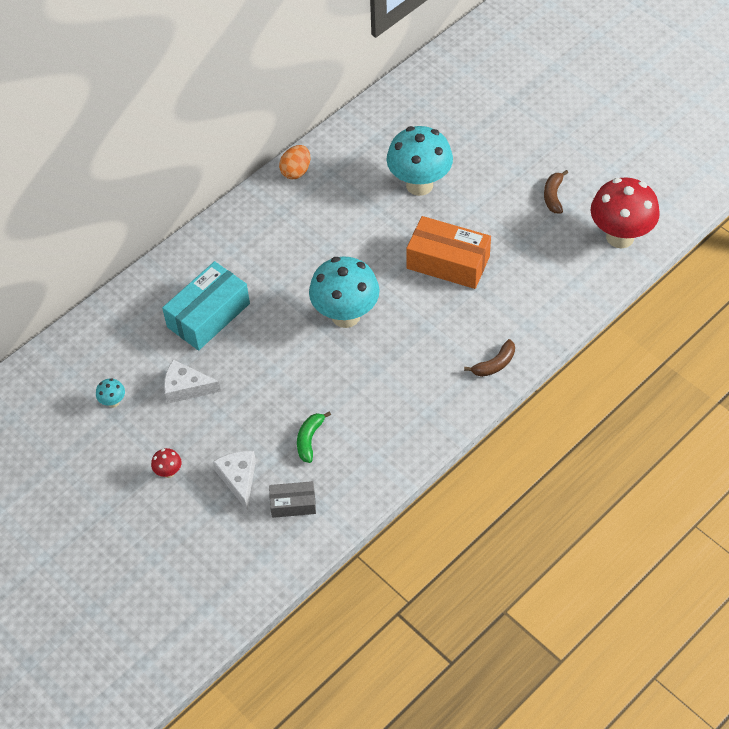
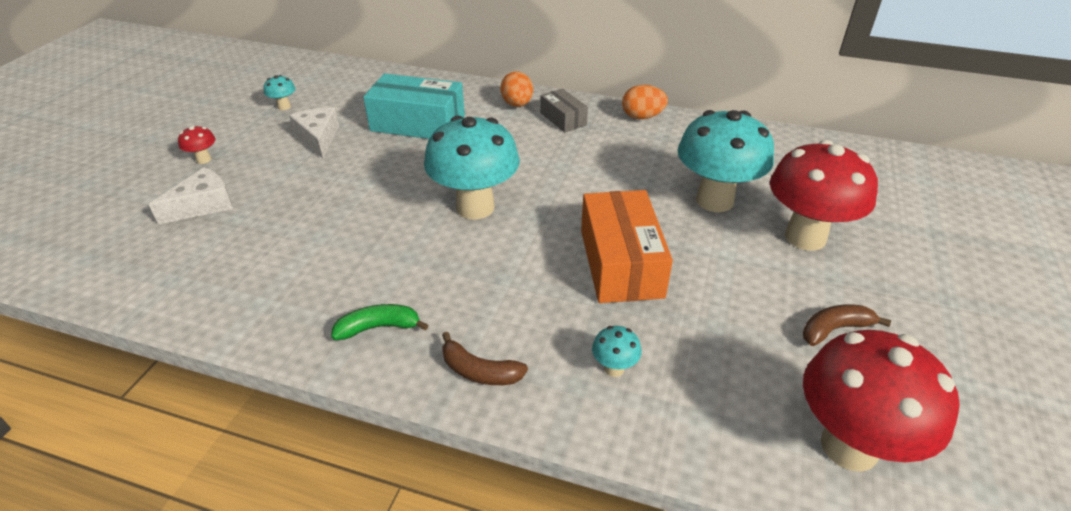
camera: 60 degrees right, 15 degrees down
grey box [269,481,316,518] -> grey box moved to [540,88,588,132]
green banana [297,411,331,463] -> green banana moved to [331,304,428,340]
none -> orange egg [500,71,533,107]
none -> turquoise mushroom [592,326,641,377]
none -> red mushroom [770,140,878,251]

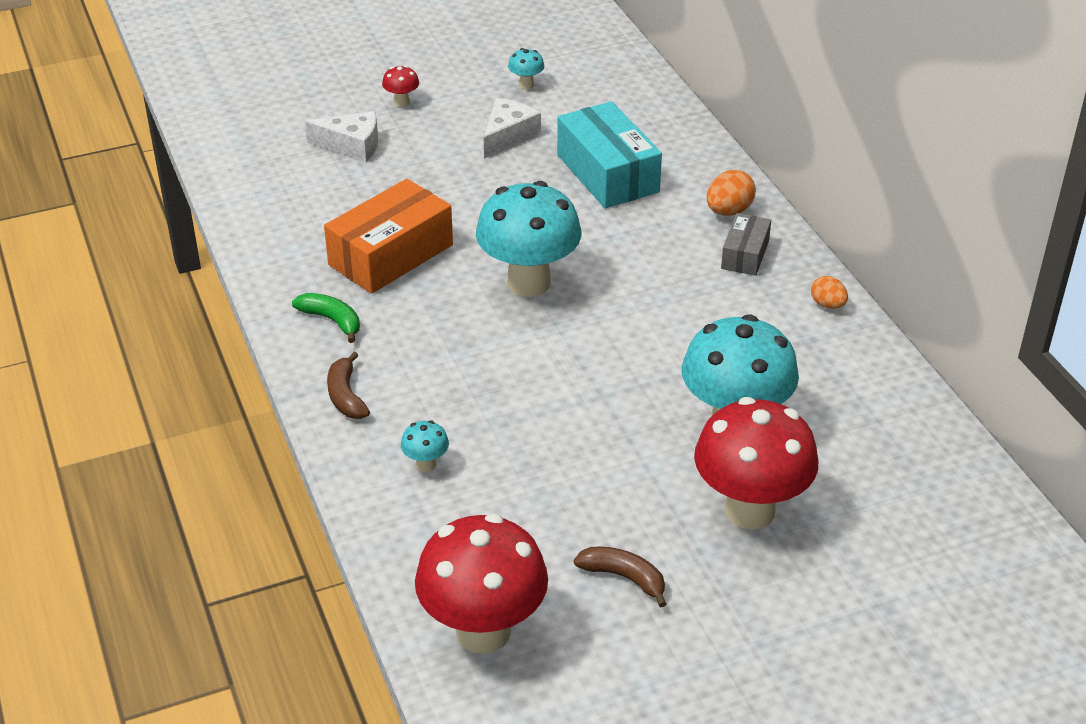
camera: 50 degrees right, 0 degrees up
orange box [581,190,673,303] -> orange box moved to [324,179,453,294]
orange egg [622,85,668,119] -> orange egg [811,276,848,309], size x0.66

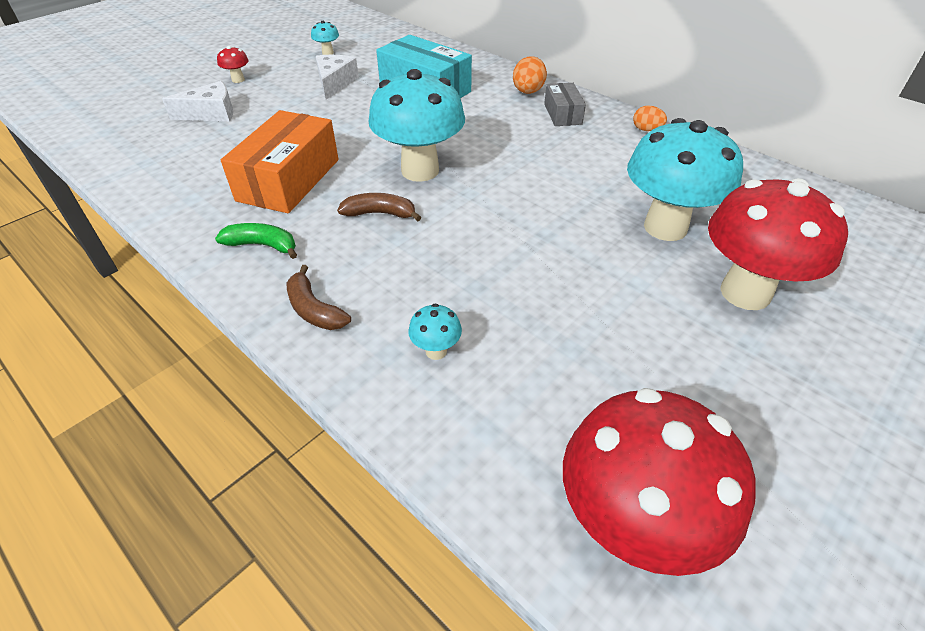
camera: 25 degrees left, 5 degrees up
brown banana [574,546,666,608] -> brown banana moved to [337,193,421,221]

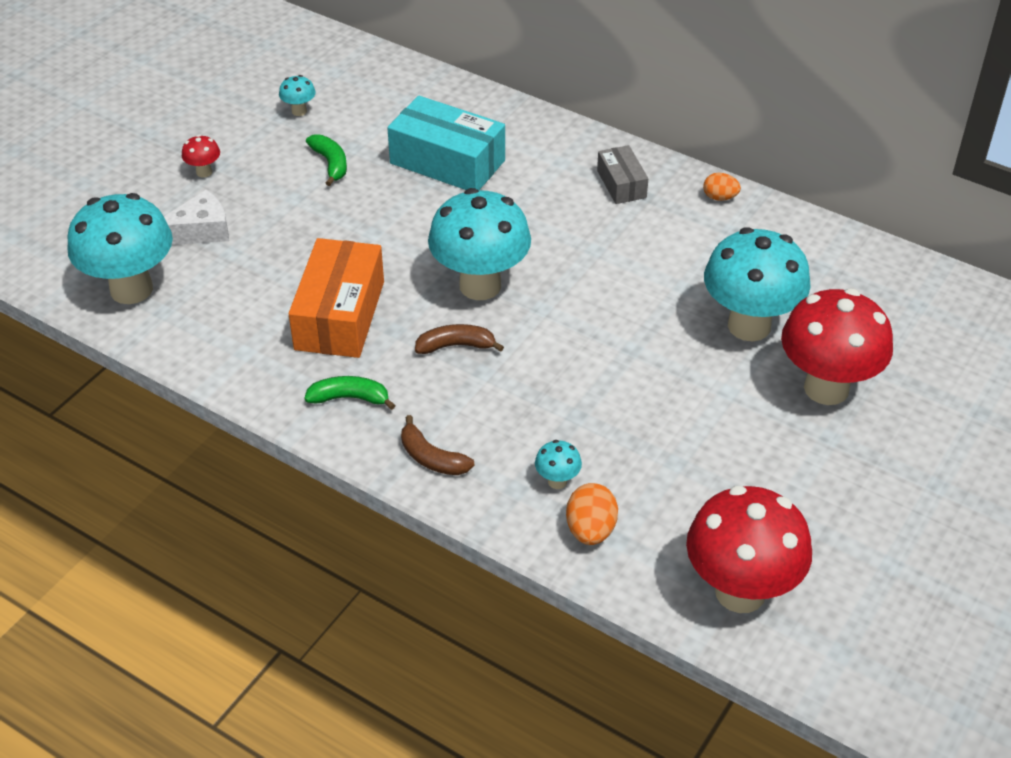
camera: 10 degrees left, 0 degrees up
white cheese [316,55,359,99] -> green banana [306,134,347,186]
orange egg [513,56,547,94] -> orange egg moved to [566,483,618,545]
none -> turquoise mushroom [67,193,173,304]

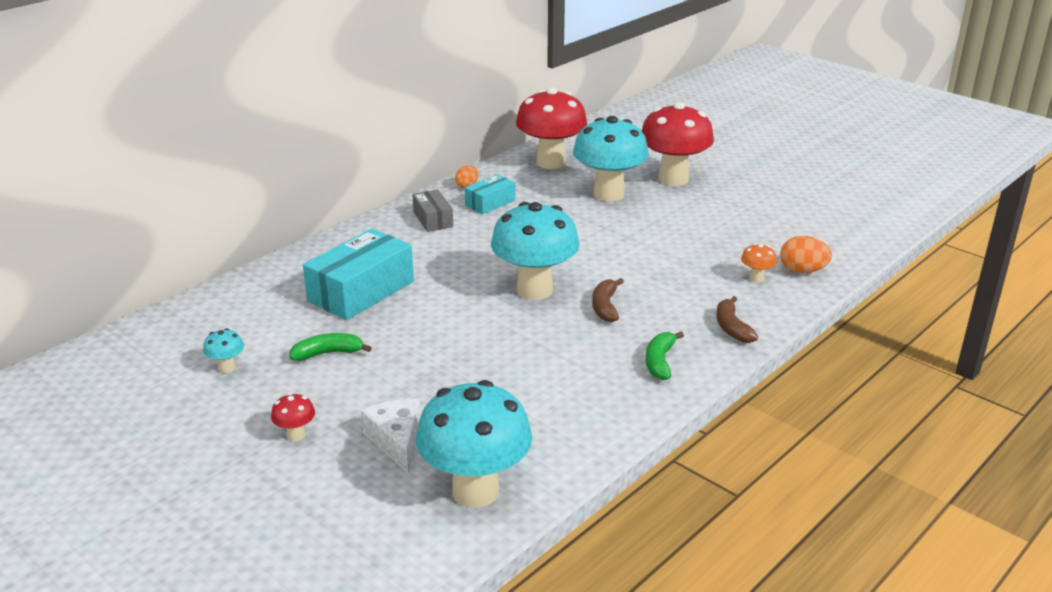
camera: 80 degrees left, 15 degrees down
orange box [289,238,384,358] -> none
brown banana [401,415,475,475] -> brown banana turned 120 degrees clockwise [717,296,758,343]
turquoise mushroom [535,440,582,489] -> orange mushroom [741,243,777,282]
grey box [597,145,648,204] -> grey box turned 75 degrees clockwise [412,190,453,232]
red mushroom [686,486,812,613] -> red mushroom moved to [516,87,587,169]
none -> turquoise box [465,174,515,214]

